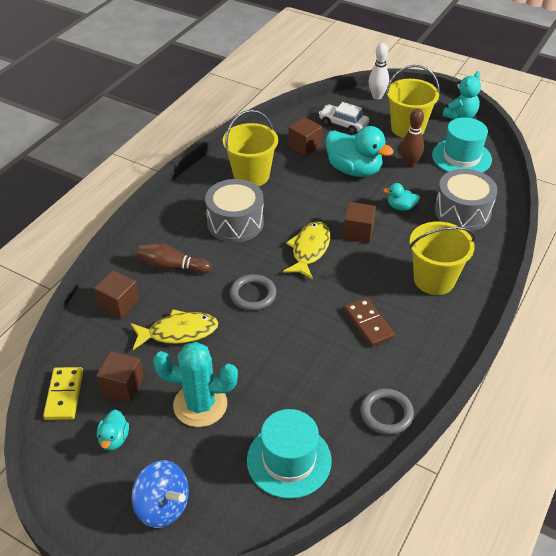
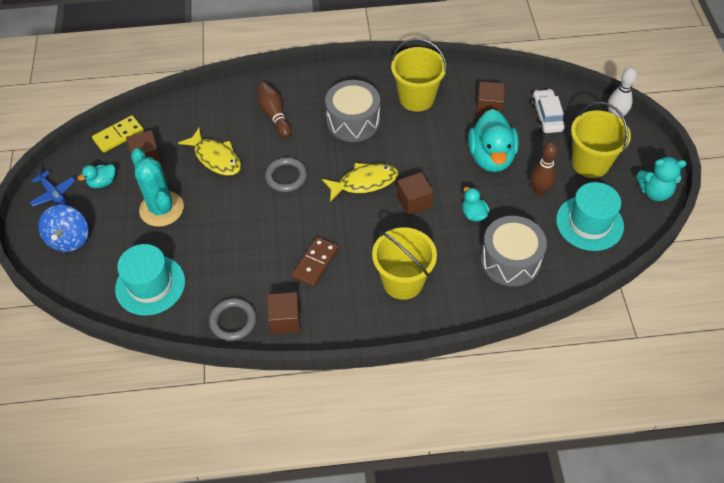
camera: 55 degrees right, 10 degrees up
brown cube [94,270,139,319] -> brown cube moved to [267,292,301,334]
none -> blue plane [30,168,76,206]

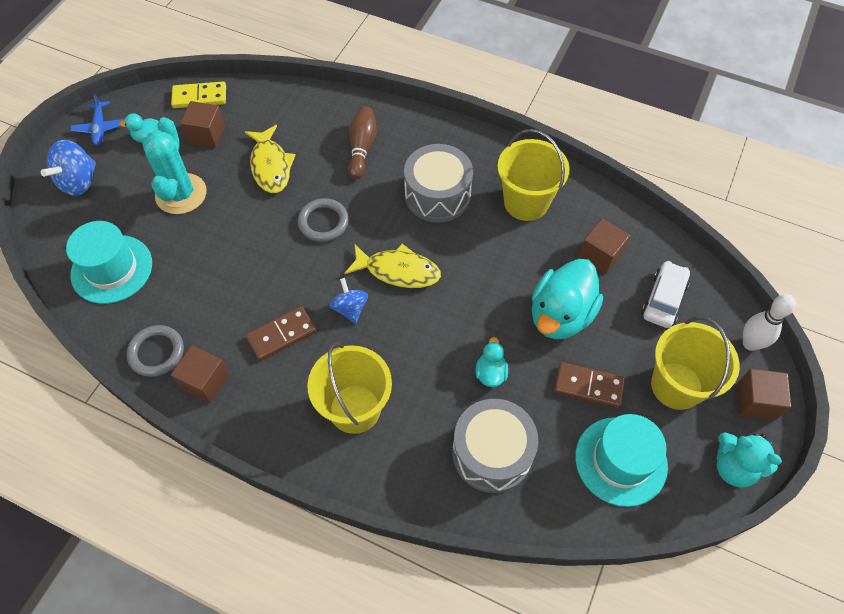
camera: 30 degrees right, 5 degrees up
brown cube [397,172,433,216] -> brown cube moved to [737,369,791,420]
brown bowling pin [530,142,558,196] -> brown domino [554,362,625,408]
none -> blue spinning top [330,278,368,324]

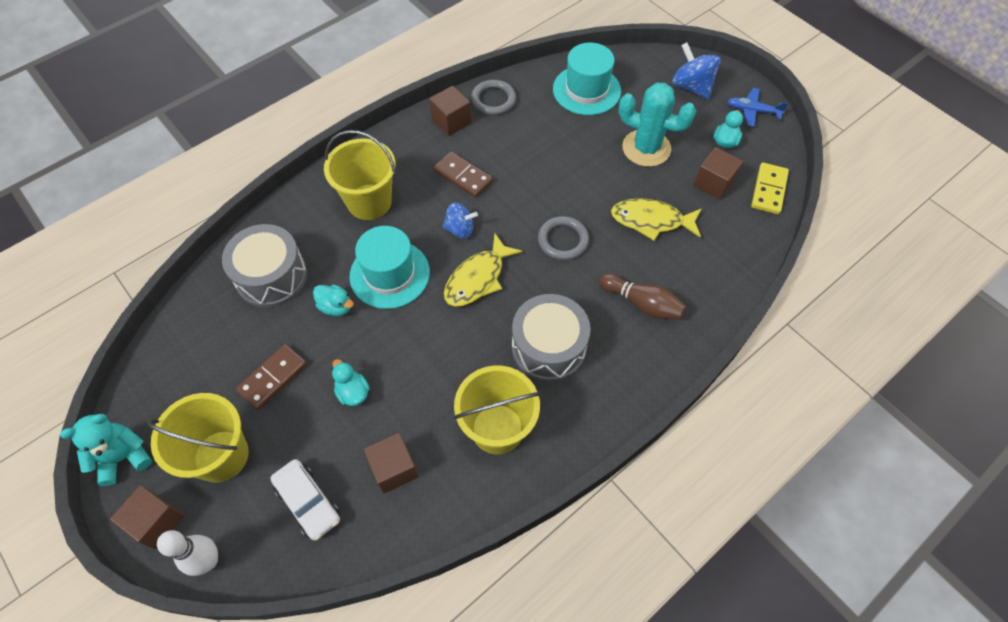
camera: 115 degrees right, 0 degrees up
brown domino [246,306,316,361] -> brown domino turned 45 degrees counterclockwise [434,151,493,198]
turquoise duck [532,259,603,339] -> turquoise duck [332,359,370,406], size x0.48
turquoise hat [575,414,668,507] -> turquoise hat moved to [349,226,430,309]

